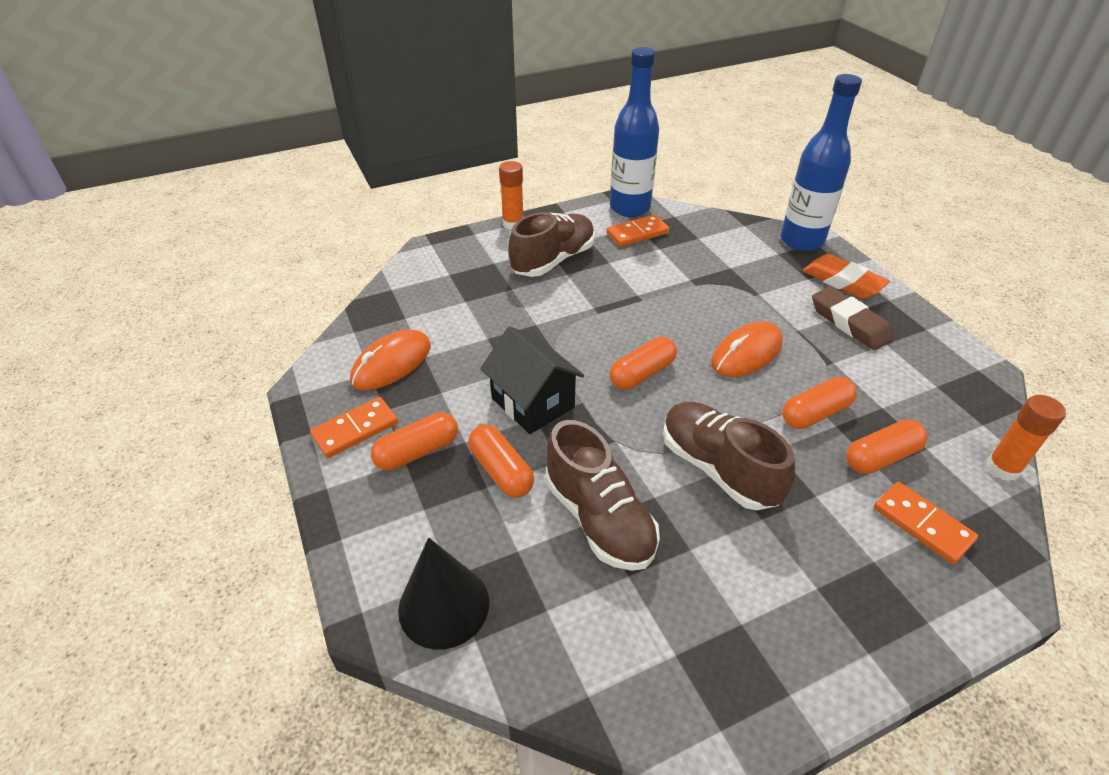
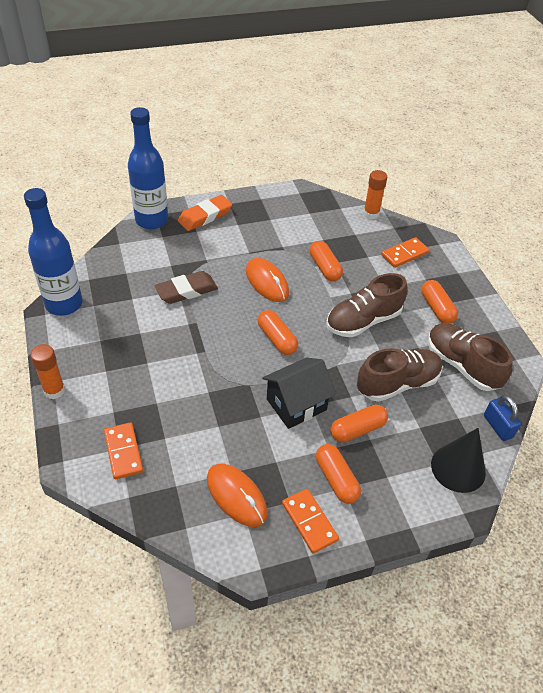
camera: 85 degrees left, 5 degrees up
brown shoe [508,212,595,277] -> brown shoe moved to [428,323,513,391]
orange domino [607,215,669,247] -> orange domino moved to [104,422,143,479]
brown eraser [812,286,894,350] -> brown eraser moved to [155,271,218,304]
orange capsule [846,420,928,474] -> orange capsule moved to [421,280,458,324]
none -> blue padlock [484,395,521,441]

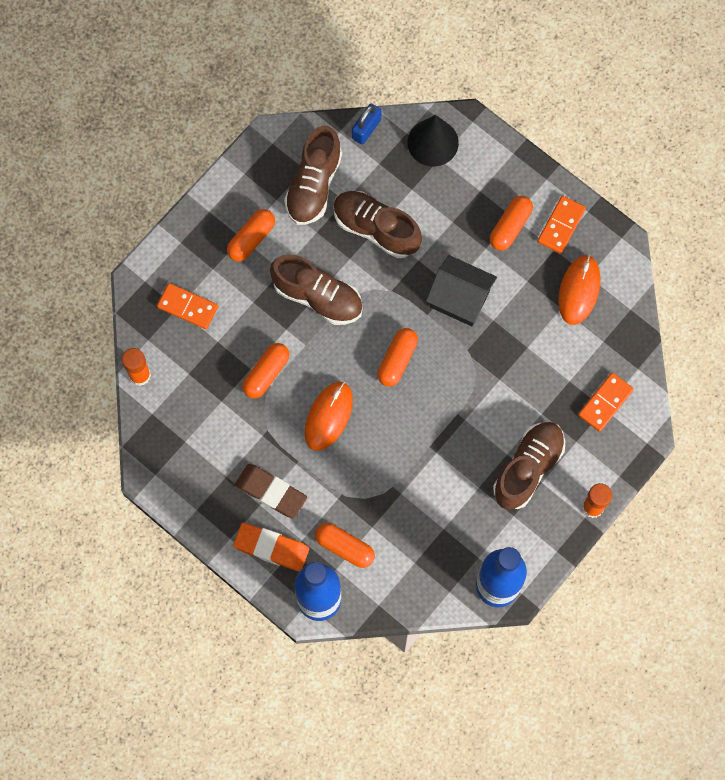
camera: 120 degrees left, 25 degrees up
brown eraser [155,271,218,304] -> brown eraser moved to [235,464,307,518]
orange capsule [330,404,388,442] -> orange capsule moved to [315,523,375,568]
none -> brown shoe [493,422,565,510]

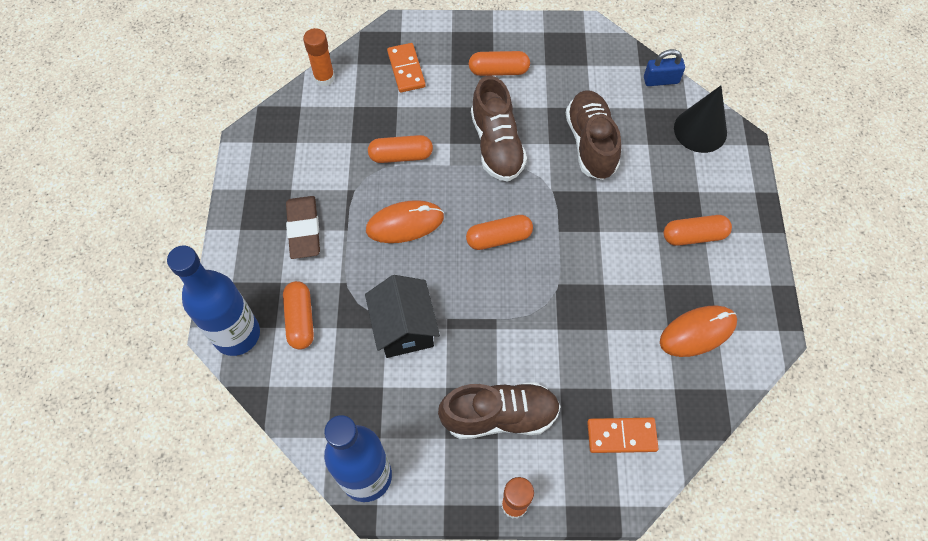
camera: 50 degrees right, 10 degrees down
orange eraser [233,523,309,572] -> none
brown shoe [284,125,342,225] -> none
black house [426,255,497,326] -> black house moved to [365,275,440,358]
orange domino [537,196,586,254] -> none

